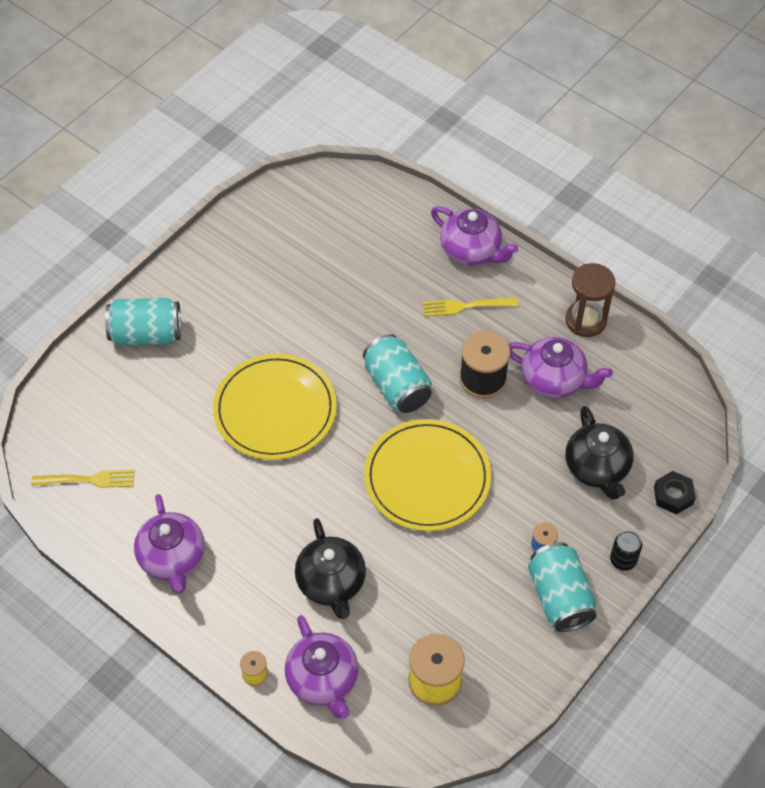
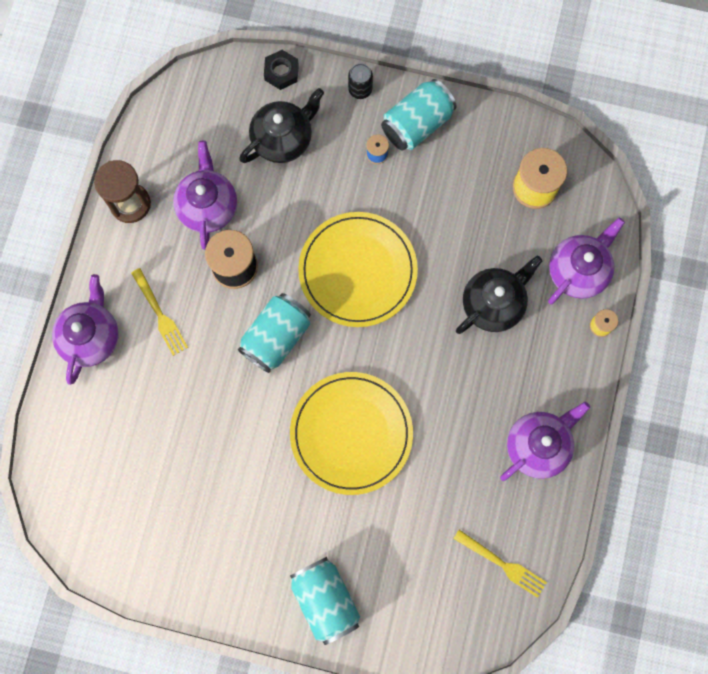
camera: 115 degrees left, 20 degrees up
yellow fork [31,470,135,488] -> yellow fork turned 150 degrees clockwise [453,530,547,598]

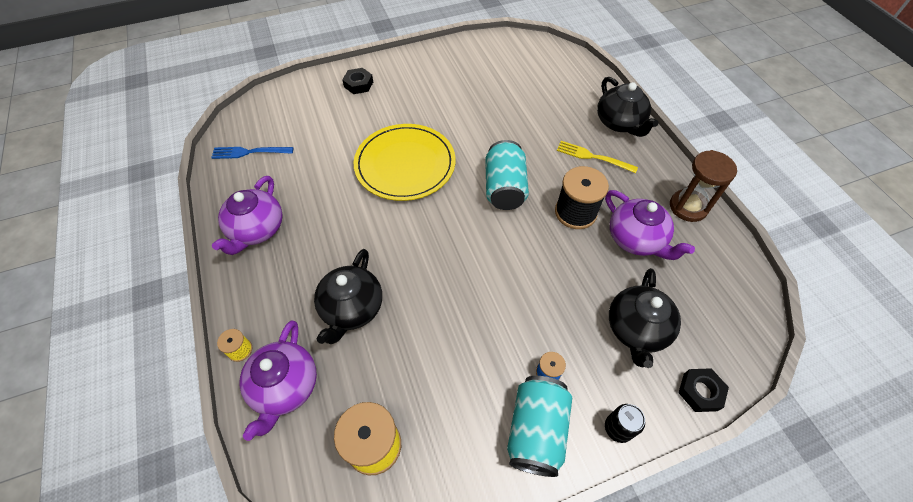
camera: 145 degrees right, 20 degrees down
purple teapot [52,274,119,385] -> black teapot [597,77,659,137]
turquoise can [290,557,360,645] -> black nut [342,68,373,94]
yellow plate [298,212,418,327] -> none
yellow fork [453,530,547,598] -> blue fork [211,147,293,159]

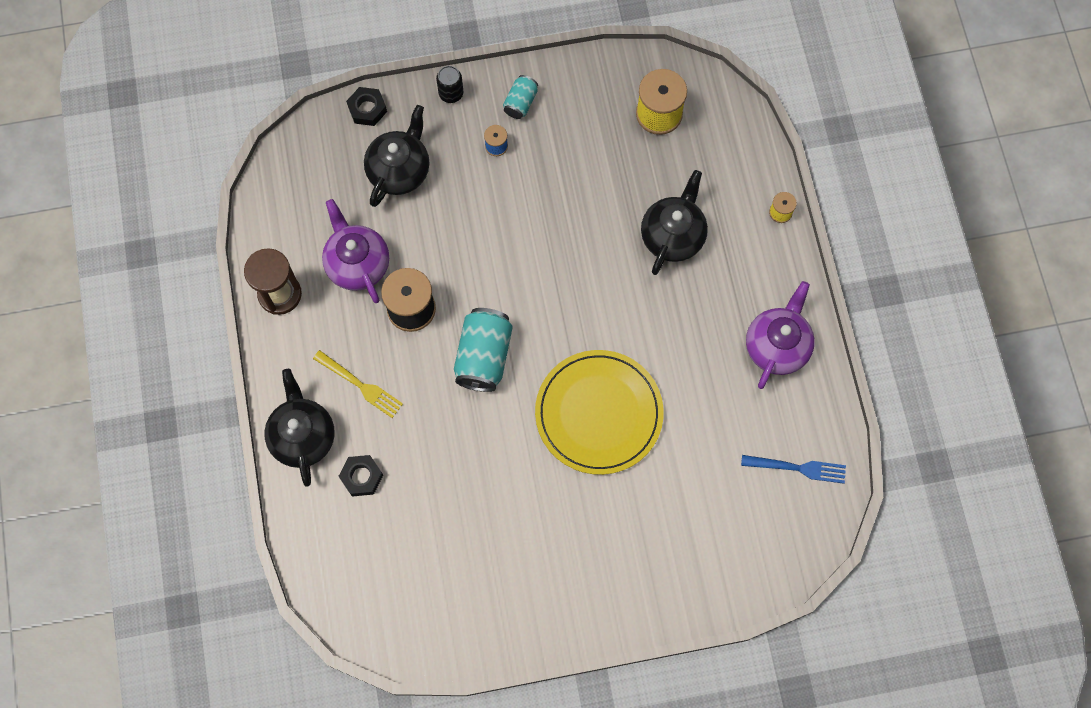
camera: 170 degrees left, 15 degrees up
purple teapot [240,321,317,441] -> none
black nut [342,68,373,94] -> black nut moved to [338,455,383,497]
turquoise can [507,376,572,477] -> turquoise can [503,75,538,119], size x0.55

